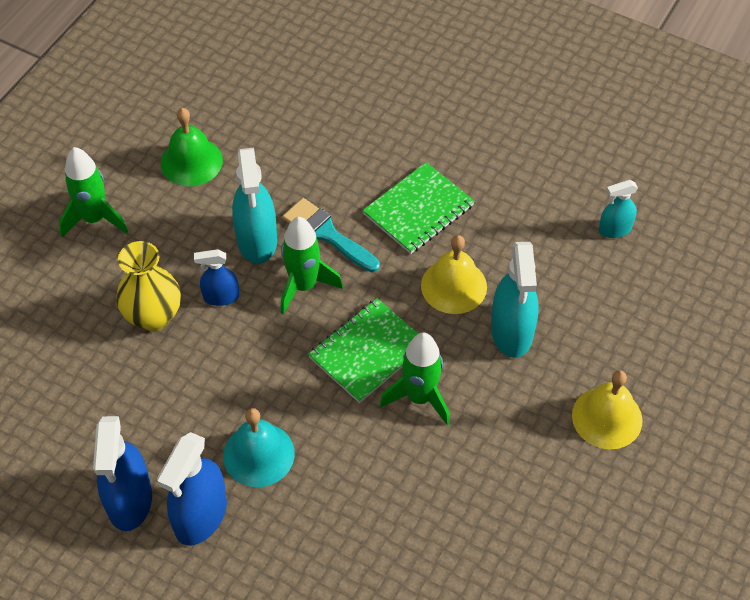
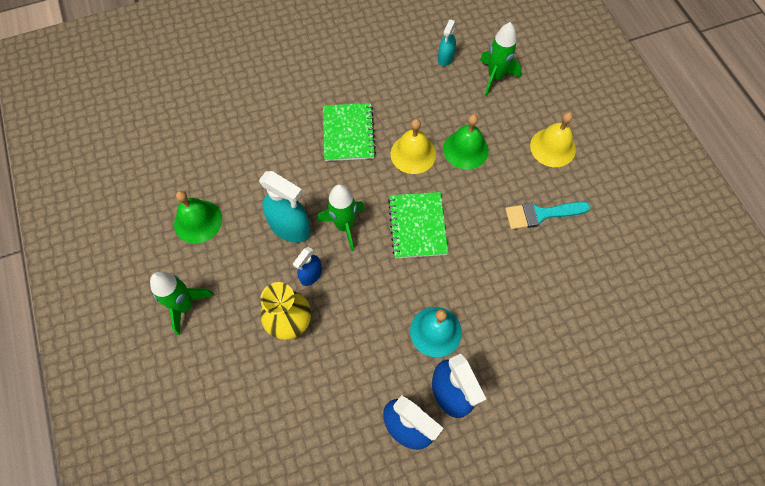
camera: 50 degrees left, 10 degrees up
turquoise brush [282,198,380,272] -> turquoise brush moved to [505,202,591,229]
green rocket [380,333,450,426] -> green rocket moved to [480,22,522,96]
turquoise spray bottle [491,242,539,358] -> green bell [443,114,489,170]

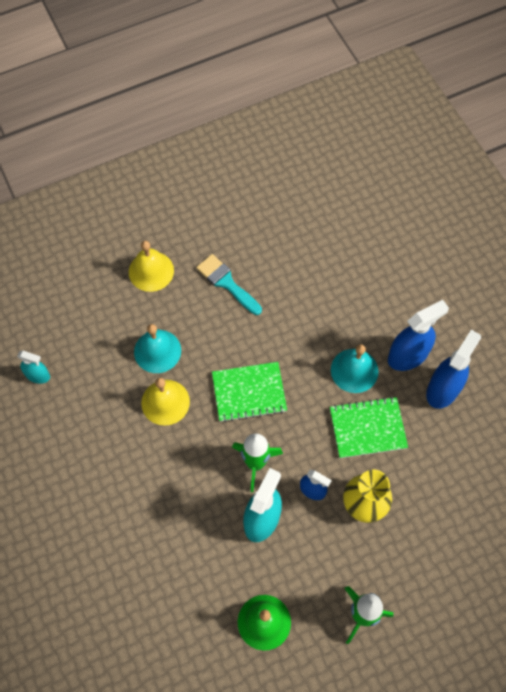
camera: 95 degrees left, 0 degrees up
green notebook [323,103,376,161] -> green notebook moved to [330,397,408,458]
green bell [443,114,489,170] -> turquoise bell [134,324,181,373]
green rocket [480,22,522,96] -> none
turquoise brush [505,202,591,229] -> turquoise brush turned 150 degrees clockwise [196,254,262,315]

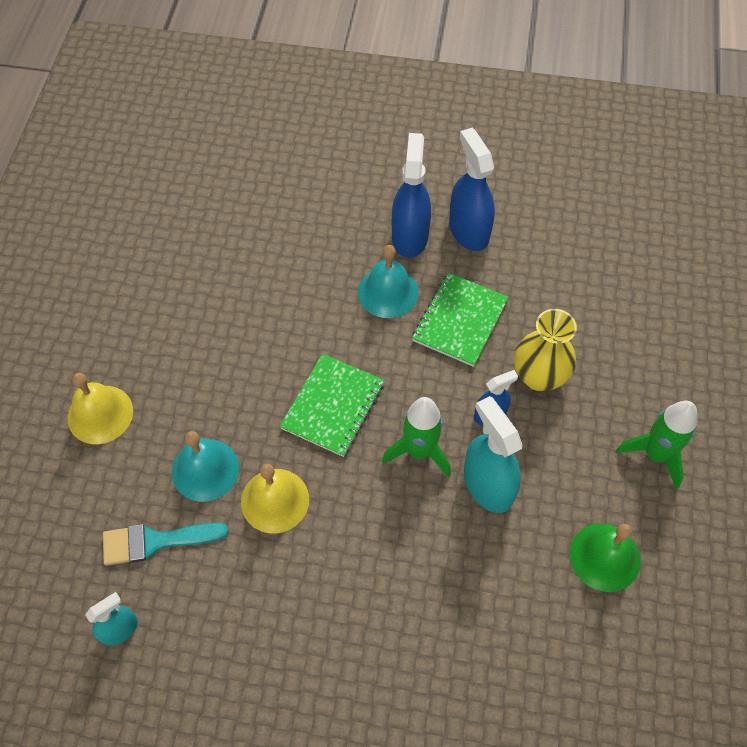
camera: 55 degrees left, 5 degrees down
turquoise brush [196,254,262,315] -> turquoise brush moved to [103,522,229,566]

